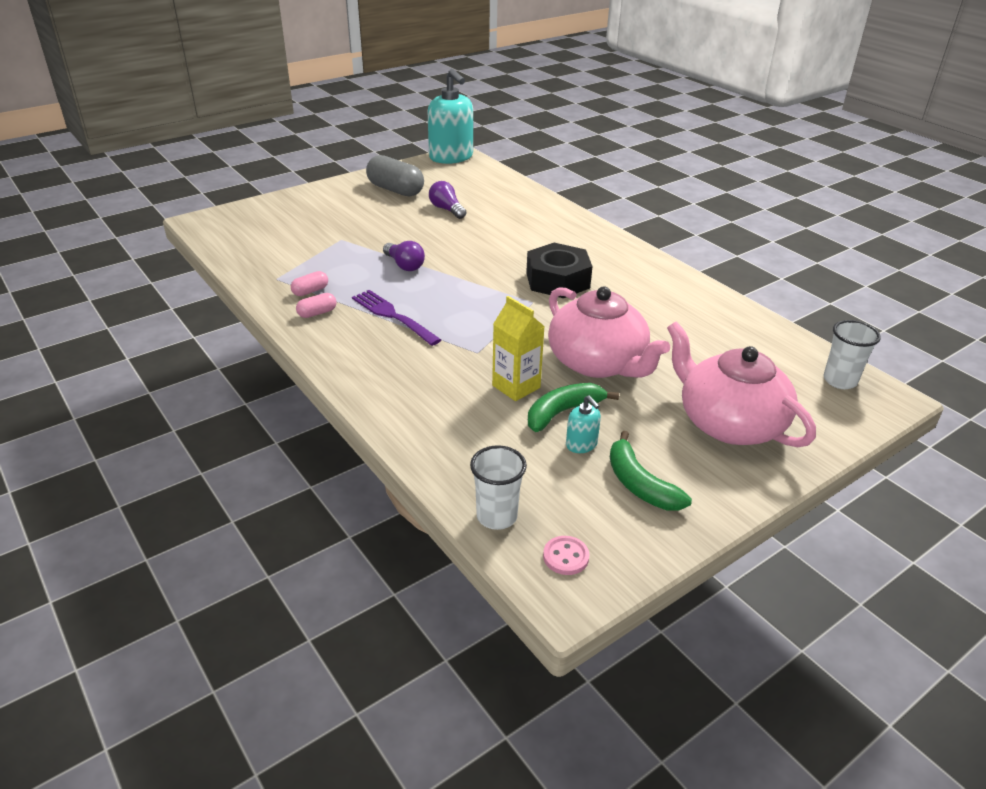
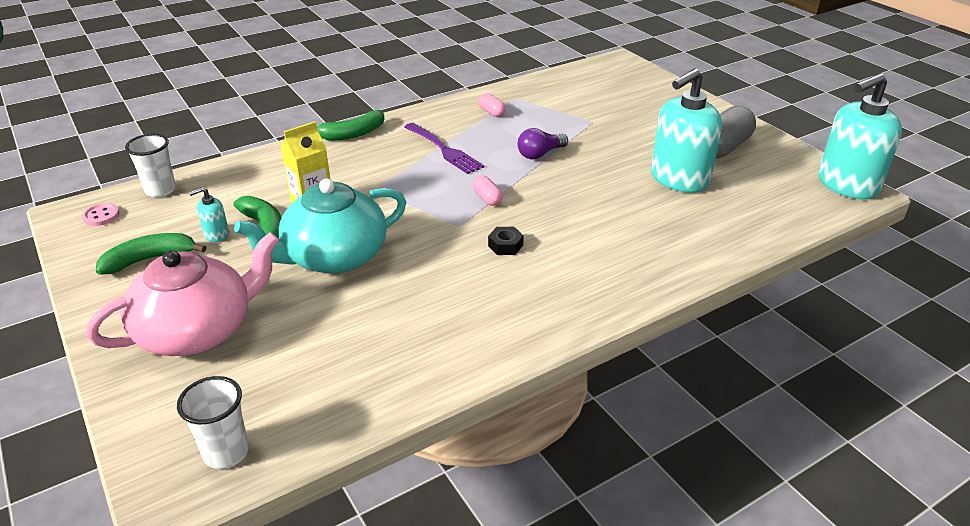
camera: 95 degrees right, 0 degrees up
pink capsule [296,293,336,318] -> pink capsule moved to [472,175,503,206]
purple fork [352,290,441,346] -> purple fork turned 90 degrees clockwise [404,123,484,174]
purple light bulb [429,181,466,219] -> turquoise soap dispenser [651,68,722,193]
black nut [526,243,593,298] -> black nut [488,227,524,255], size x0.43
pink teapot [548,287,670,378] -> turquoise teapot [234,178,406,274]
none -> green banana [317,110,384,140]

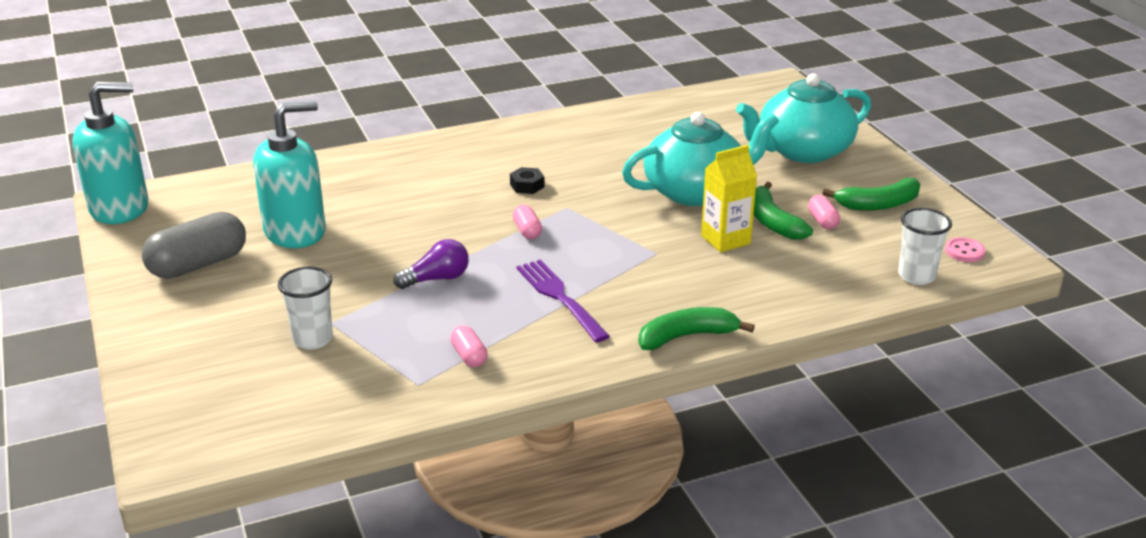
camera: 170 degrees left, 5 degrees down
pink teapot [87,232,279,356] -> turquoise teapot [736,73,871,163]
white cup [177,376,249,469] -> white cup moved to [278,267,333,350]
turquoise soap dispenser [189,187,229,242] -> pink capsule [808,195,840,229]

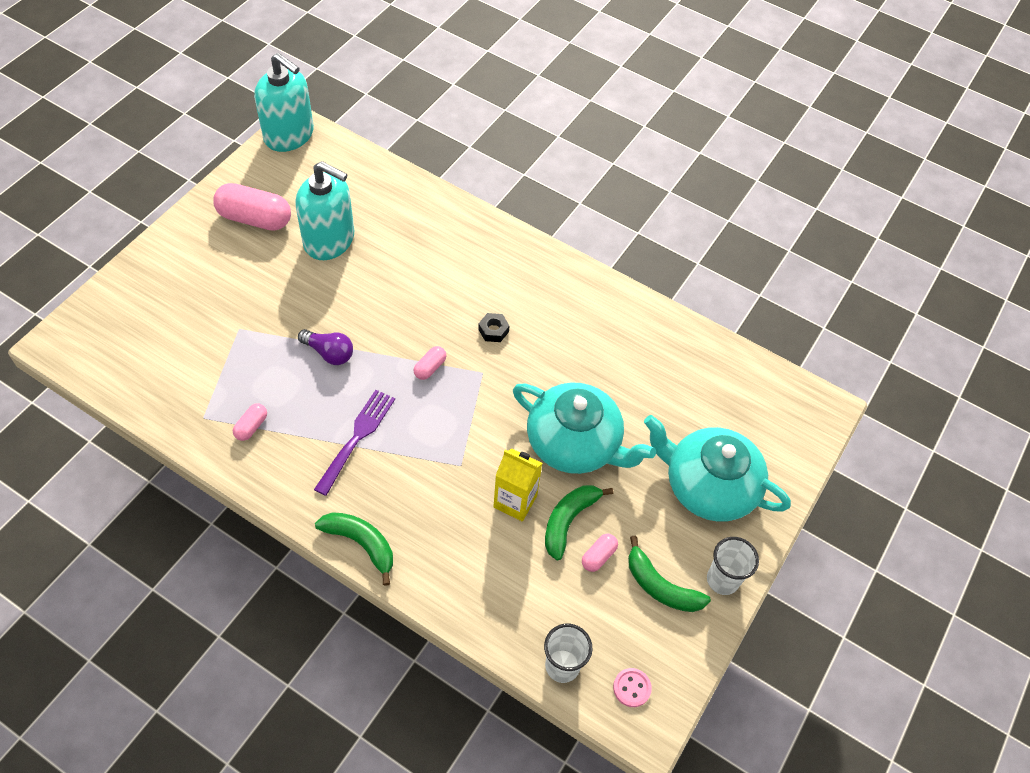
camera: 50 degrees right, 25 degrees up
grey capsule [142,212,246,278] -> pink capsule [213,183,291,231]
white cup [278,267,333,350] -> white cup moved to [707,537,759,595]

